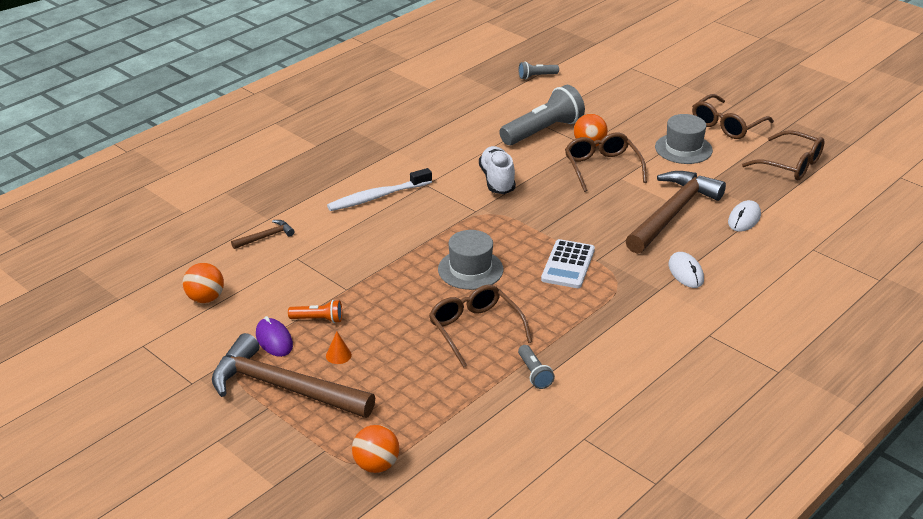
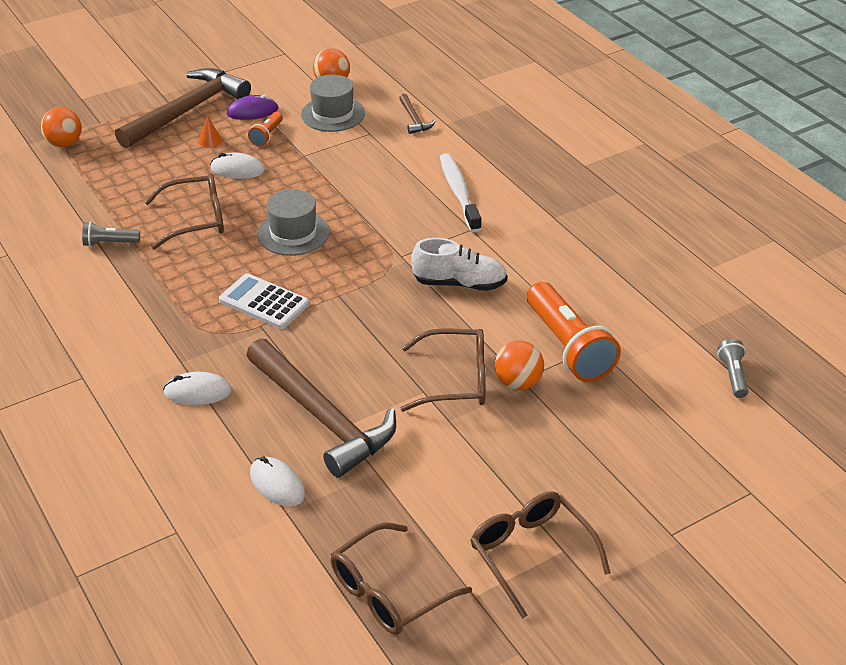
camera: 105 degrees right, 5 degrees up
grey flashlight [499,85,585,145] -> orange flashlight [527,282,621,382]
grey hat [655,114,713,164] -> grey hat moved to [301,75,365,132]
none -> white mouse [210,152,265,179]

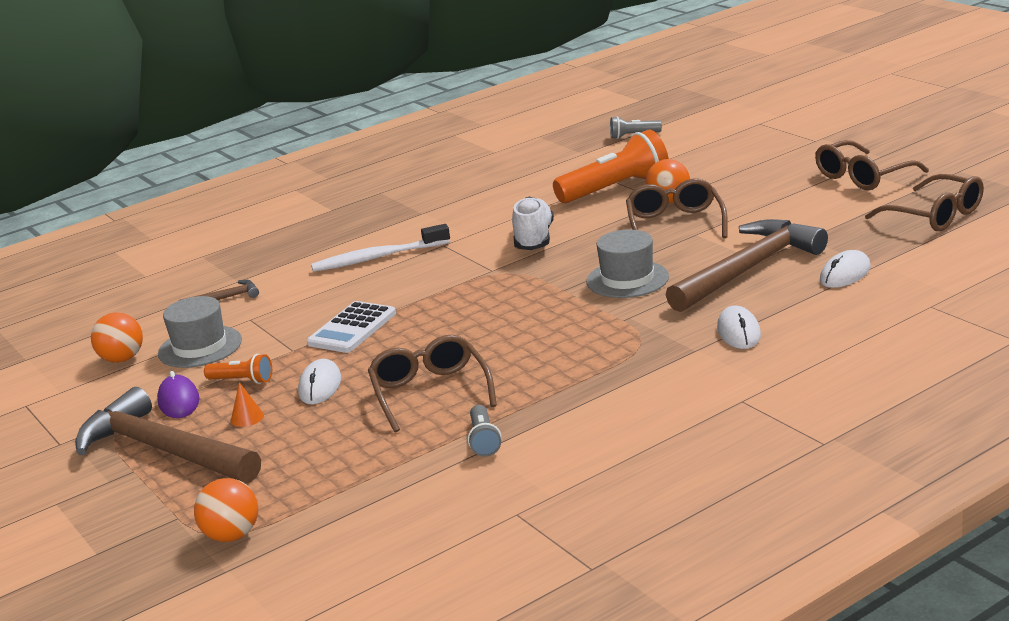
camera: 90 degrees left, 15 degrees down
white calculator [219,273,309,329] -> white calculator moved to [307,301,396,353]
grey hat [257,189,330,256] -> grey hat moved to [586,230,669,298]

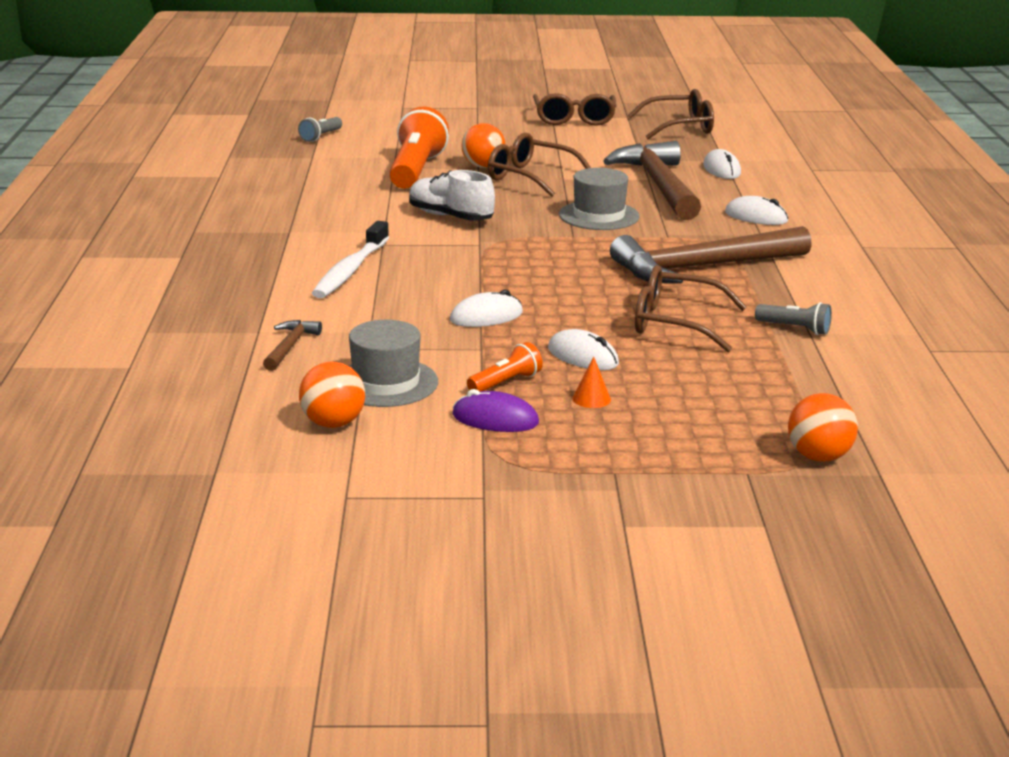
camera: 60 degrees left, 0 degrees up
brown hammer [75,387,261,483] -> brown hammer moved to [610,226,812,284]
white calculator [307,301,396,353] -> white mouse [450,290,523,327]

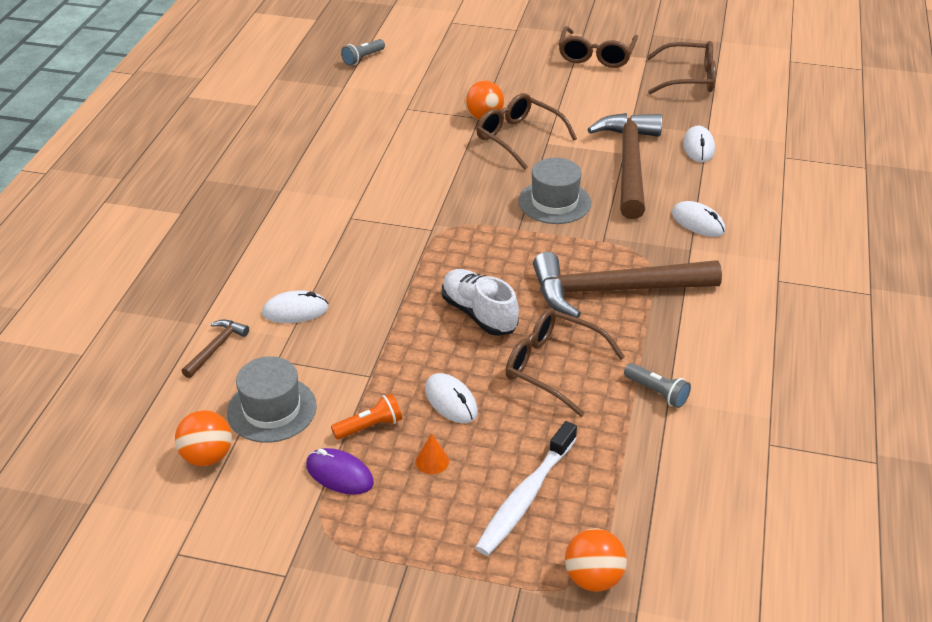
camera: 15 degrees right, 15 degrees up
white toothbrush [312,221,389,298] -> white toothbrush moved to [475,421,577,556]
orange flashlight [389,107,449,189] -> none
white shoe [409,170,495,221] -> white shoe moved to [442,269,519,336]
white mouse [450,290,523,327] -> white mouse moved to [262,290,329,323]

